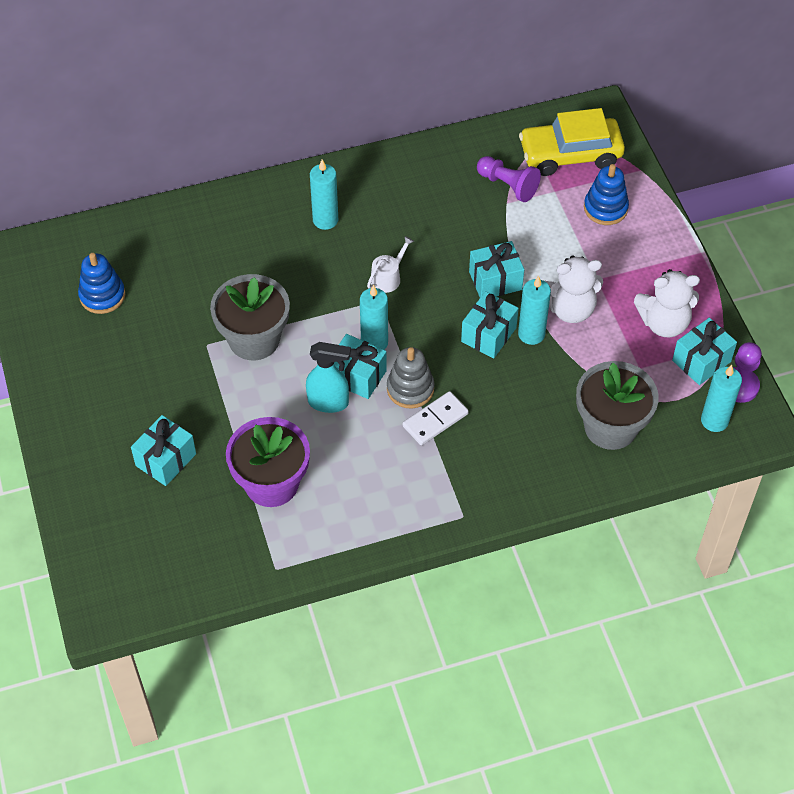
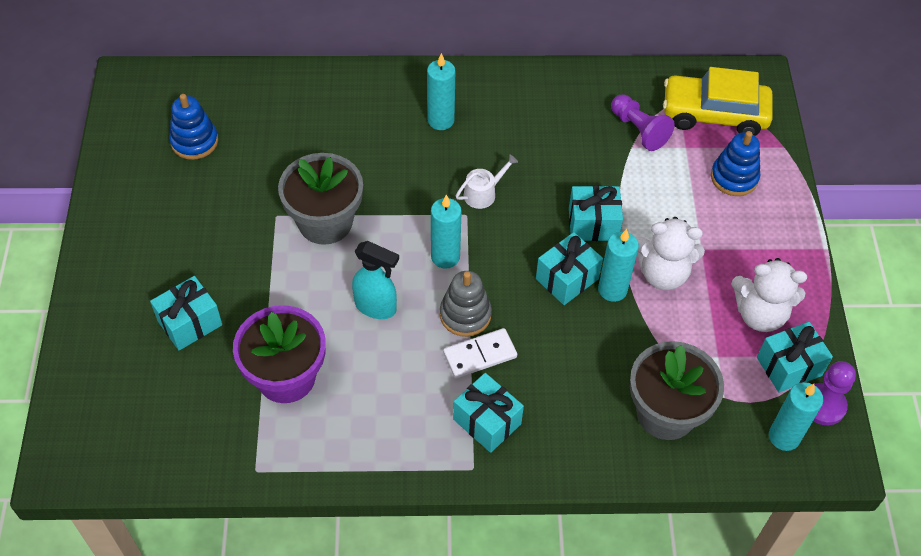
camera: 15 degrees right, 0 degrees up
turquoise gift [334,334,387,399] -> turquoise gift moved to [453,373,524,453]

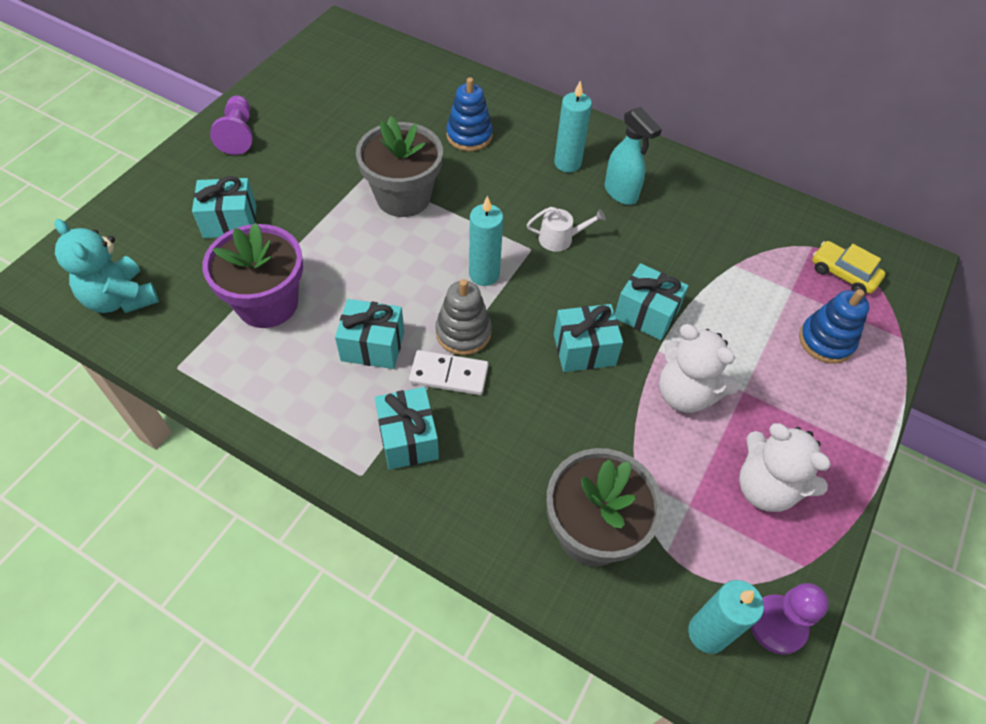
camera: 30 degrees right, 0 degrees up
blue stacking toy [169,94,218,160] -> blue stacking toy moved to [446,77,493,151]
turquoise spray bottle [352,241,399,319] -> turquoise spray bottle moved to [605,107,662,205]
turquoise candle [598,229,639,302] -> none
purple pawn [611,94,675,151] -> purple pawn moved to [210,95,253,155]
yellow car [663,67,773,136] -> yellow car [812,241,885,294], size x0.56
turquoise gift [757,322,833,393] -> turquoise gift moved to [335,299,404,369]
none -> turquoise teddy bear [55,219,159,313]

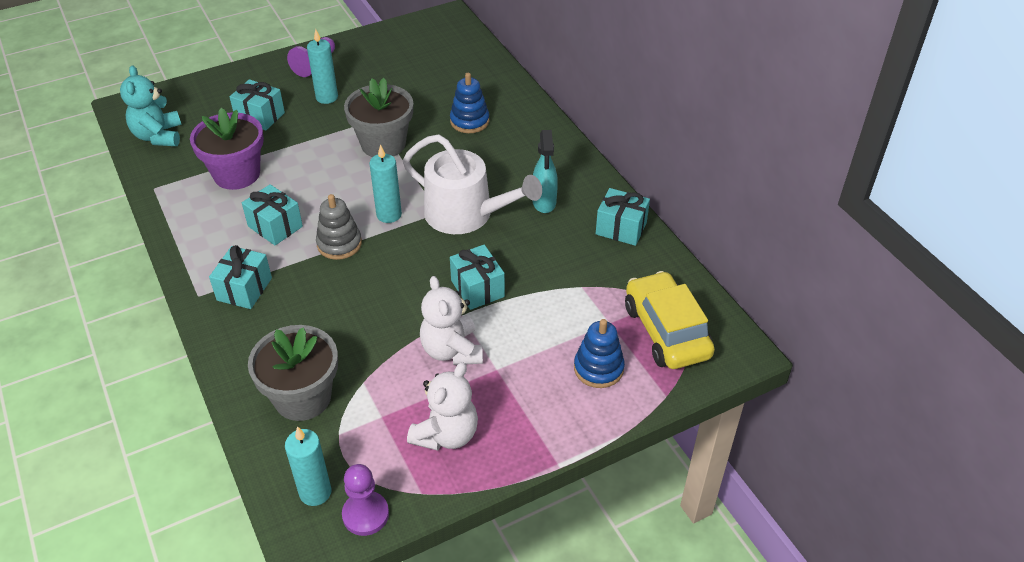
camera: 35 degrees right, 10 degrees down
white domino [409,350,489,395] -> none
white watering can [527,207,605,252] -> white watering can [403,135,542,234], size x2.36
turquoise candle [554,80,592,172] -> turquoise candle moved to [307,29,338,104]
turquoise gift [554,304,623,372] -> turquoise gift moved to [596,188,650,246]
white teddy bear [739,423,831,512] -> white teddy bear turned 135 degrees counterclockwise [407,362,478,451]
yellow car [812,241,885,294] -> yellow car [625,271,715,369], size x1.79

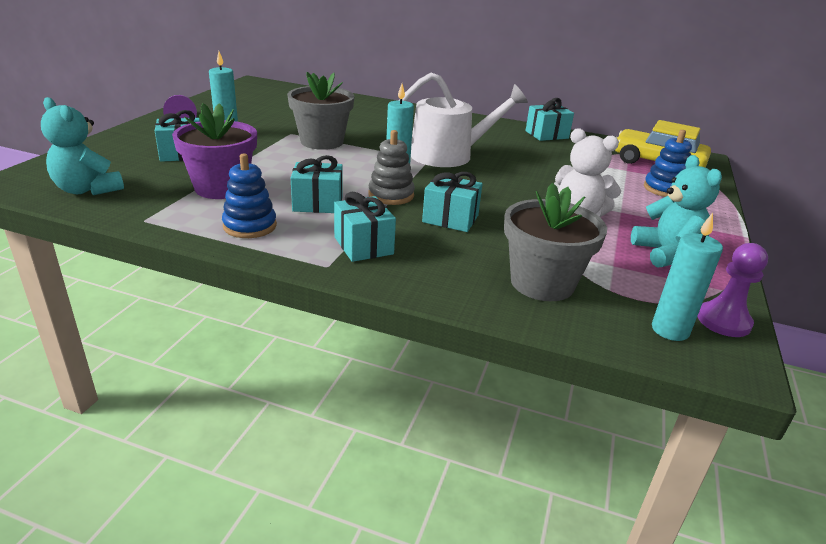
camera: 45 degrees left, 15 degrees down
white teddy bear [407,362,478,451] -> turquoise teddy bear [631,155,722,268]
blue stacking toy [450,73,489,133] -> blue stacking toy moved to [222,153,277,238]
turquoise gift [450,245,505,310] -> turquoise gift moved to [422,172,482,232]
turquoise spray bottle [532,130,558,213] -> none

